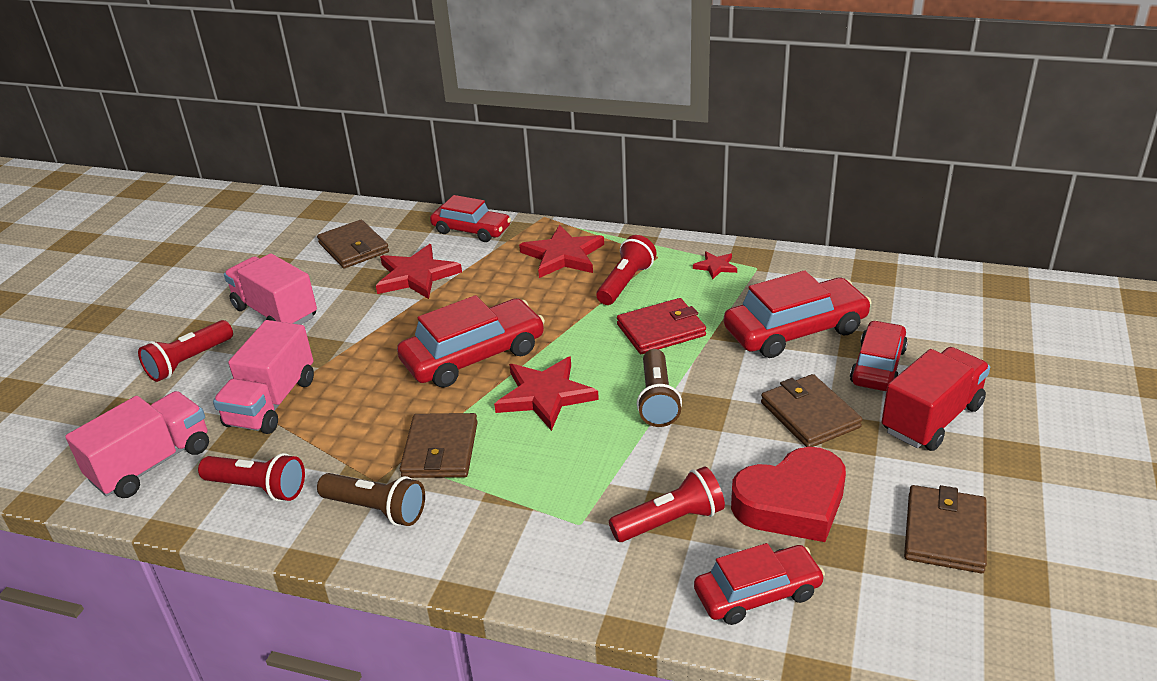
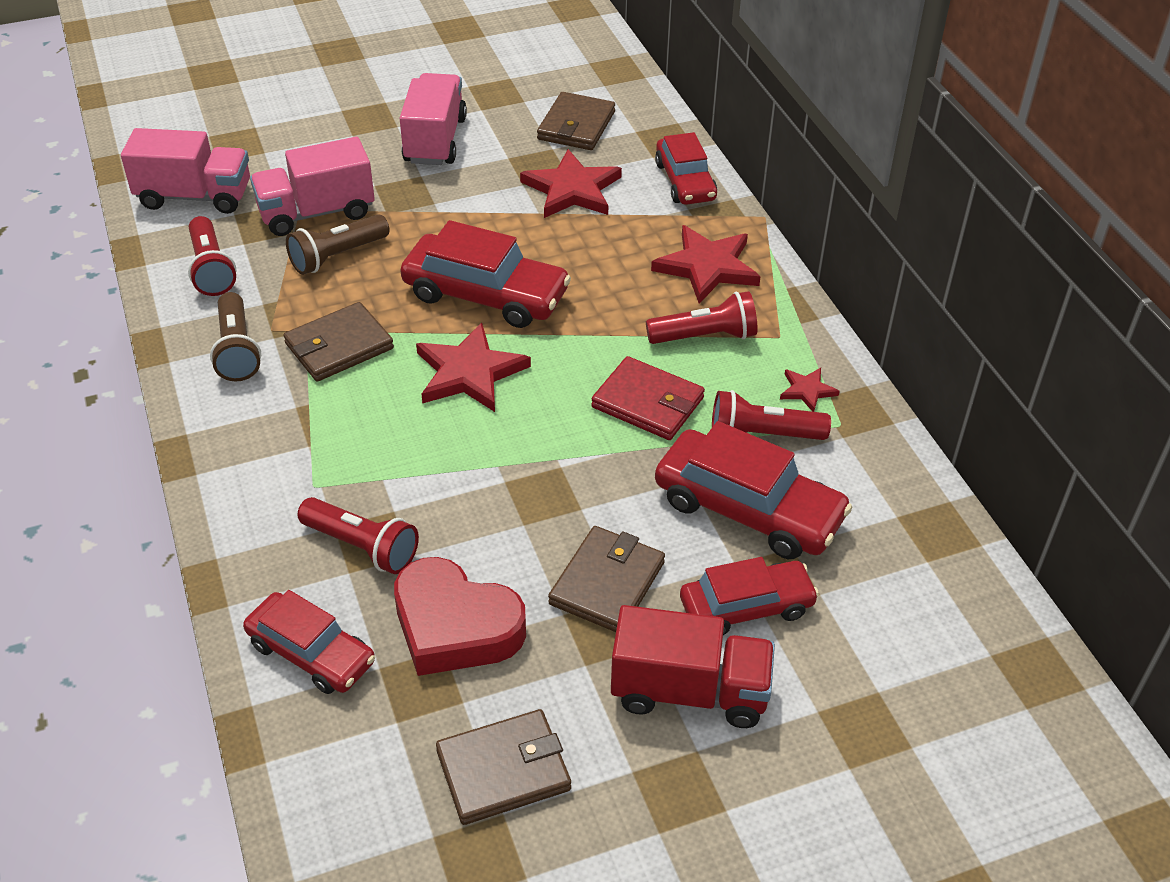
camera: 50 degrees right, 10 degrees up
red flashlight [138,320,233,382] -> red flashlight moved to [712,390,831,440]
brown flashlight [637,349,682,427] -> brown flashlight moved to [286,214,390,275]

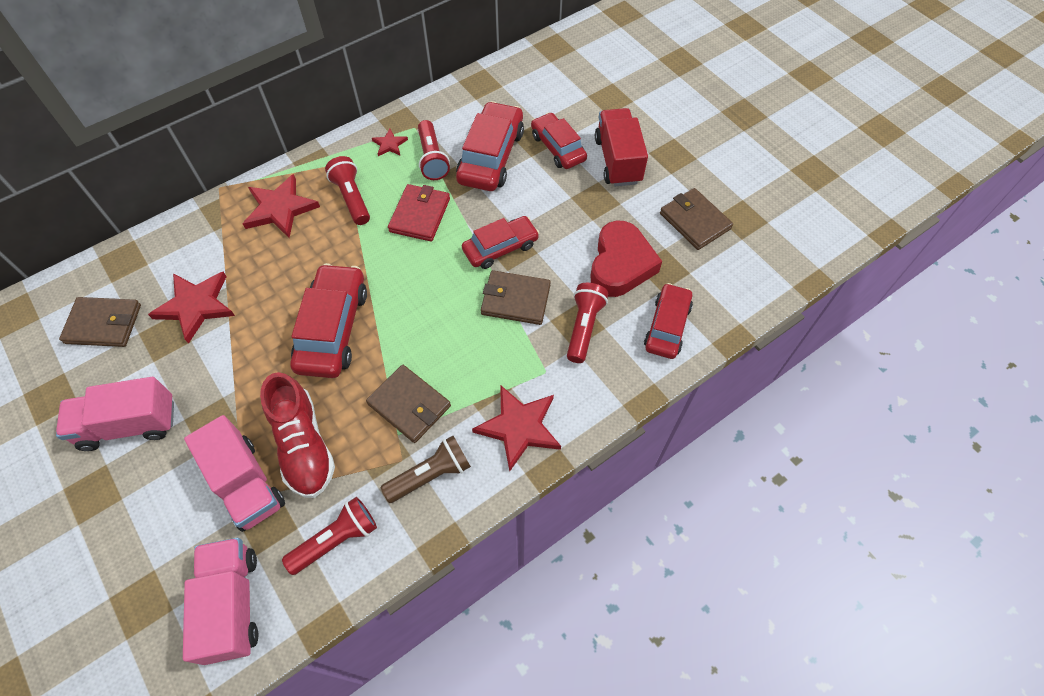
camera: 105 degrees left, 15 degrees up
brown flashlight [286,214,390,275] -> red shoe [260,372,335,498]
red star [416,323,531,412] -> red star moved to [472,385,561,472]
brown wallet [548,526,665,632] -> brown wallet moved to [481,270,551,325]
red car [655,132,717,205] -> red car moved to [462,216,539,269]

